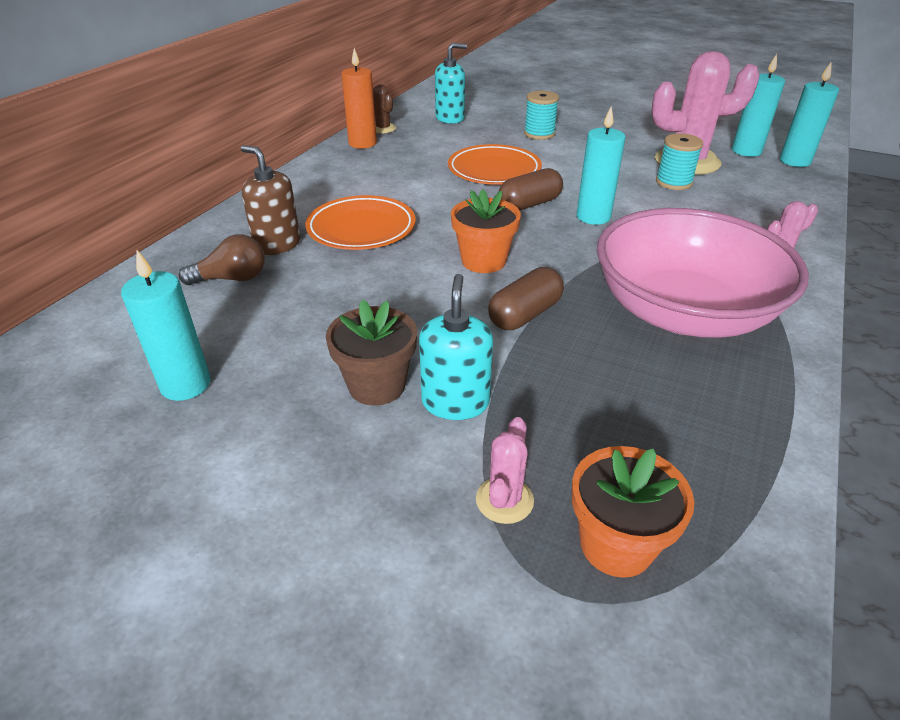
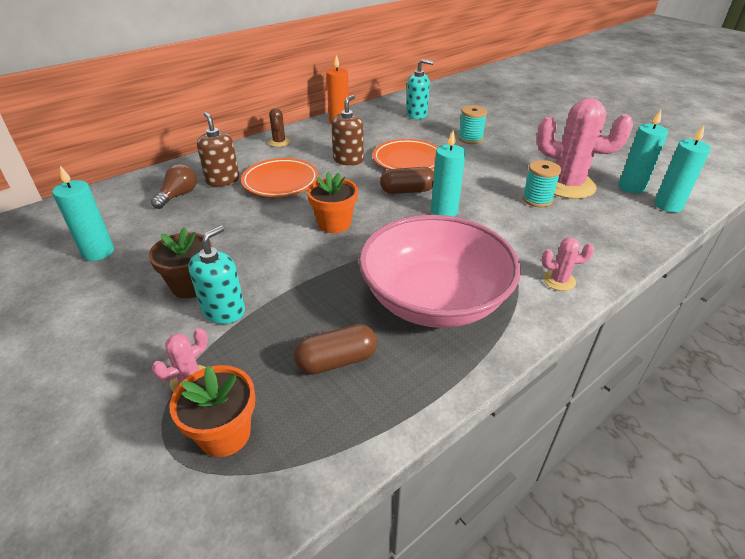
camera: 25 degrees right, 0 degrees up
brown light bulb [179,234,265,285] -> brown light bulb turned 75 degrees counterclockwise [151,164,197,209]
brown cactus [373,85,396,134] -> brown cactus moved to [268,108,290,147]
brown capsule [488,267,564,330] -> brown capsule moved to [294,324,378,374]
none -> brown soap dispenser [331,95,364,166]

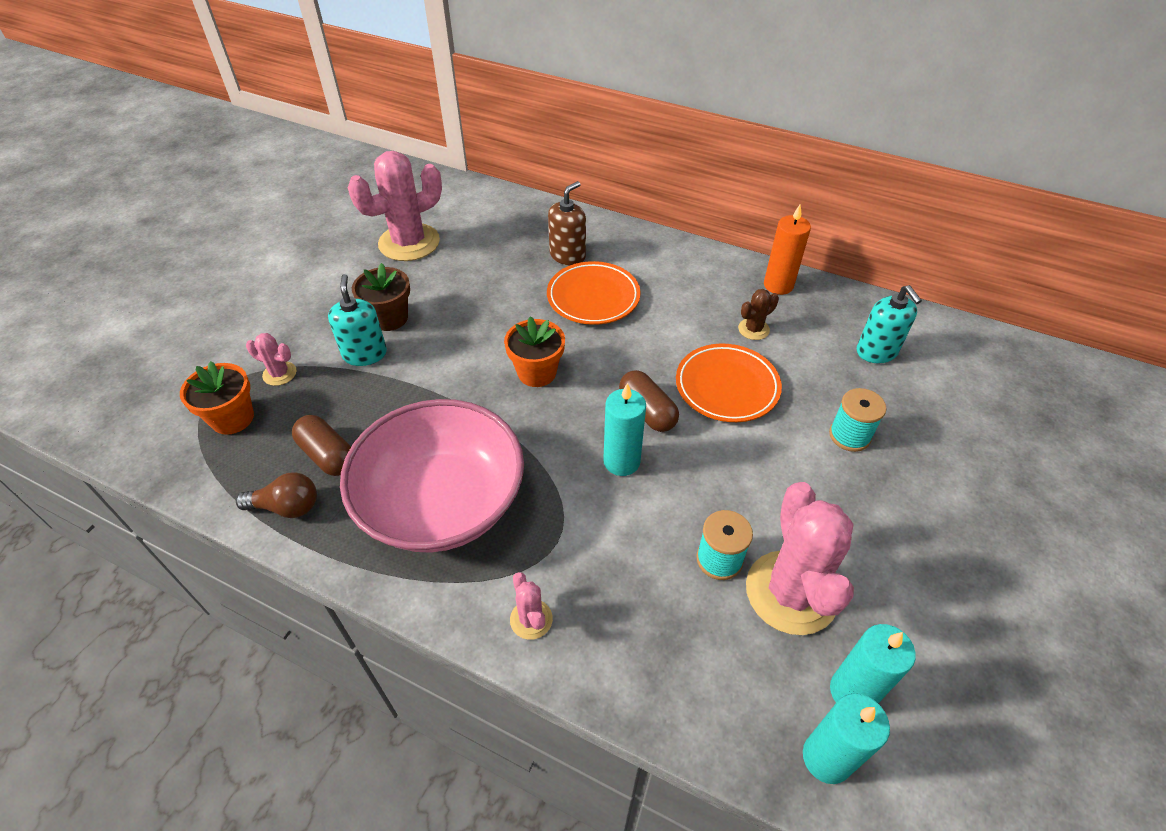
camera: 65 degrees right, 10 degrees up
turquoise candle [52,166,114,261] -> pink cactus [348,151,442,261]
brown light bulb [151,164,197,209] -> brown light bulb moved to [236,472,317,518]
turquoise soap dispenser [188,225,245,324] -> turquoise soap dispenser turned 105 degrees counterclockwise [328,274,387,366]
brown cactus [268,108,290,147] -> brown cactus moved to [738,289,779,340]
brown soap dispenser [331,95,364,166] -> none

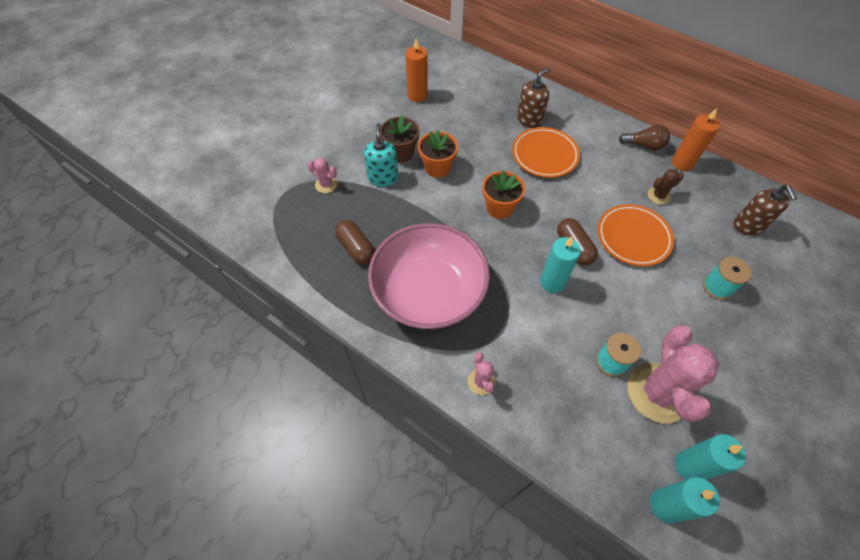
camera: 10 degrees right, 10 degrees up
orange flower pot [180,361,254,435] -> orange flower pot moved to [418,130,458,178]
brown light bulb [236,472,317,518] -> brown light bulb moved to [619,125,670,151]
pink cactus [348,151,442,261] -> orange candle [405,39,428,102]
turquoise soap dispenser [857,285,922,364] -> brown soap dispenser [734,185,797,236]

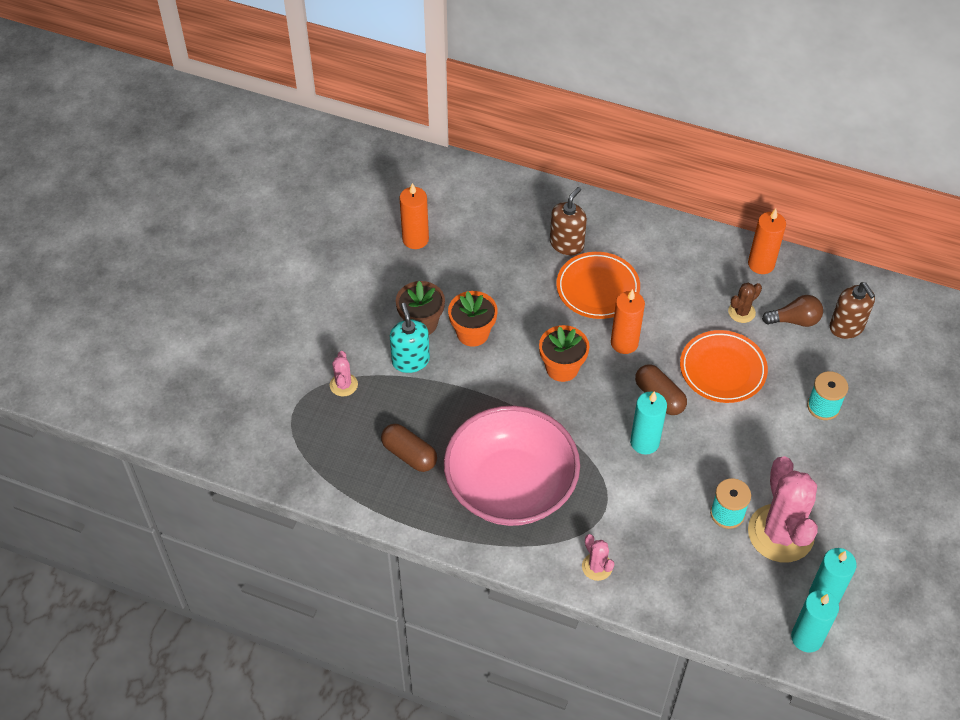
camera: 15 degrees left, 5 degrees down
pink cactus [307,158,337,193] -> pink cactus turned 75 degrees clockwise [330,351,358,397]
brown light bulb [619,125,670,151] -> brown light bulb moved to [762,295,823,327]
none -> orange candle [611,289,645,354]

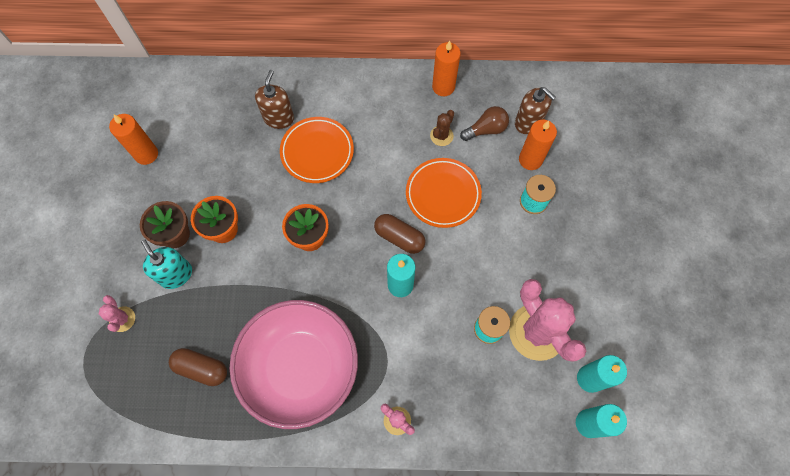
camera: 20 degrees left, 15 degrees up
orange candle [611,289,645,354] -> orange candle moved to [519,119,557,170]

